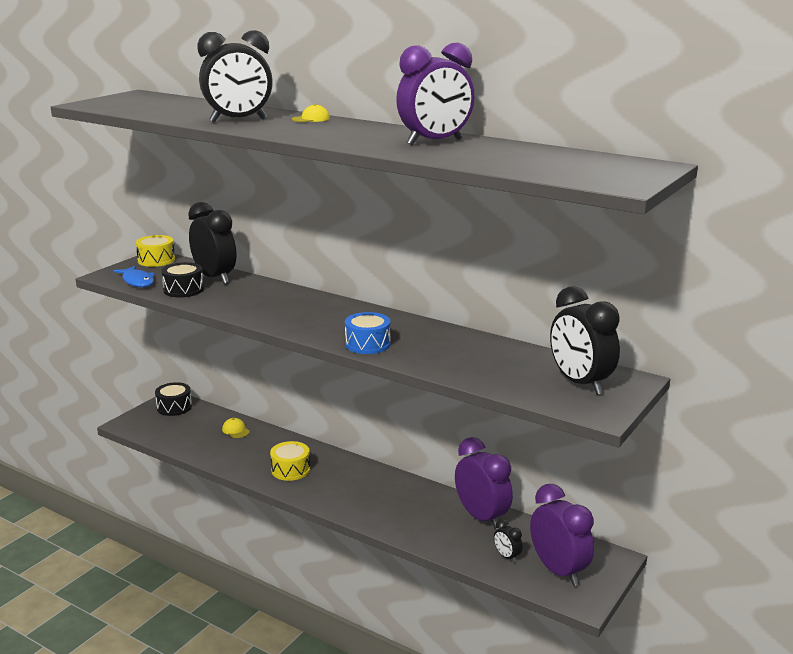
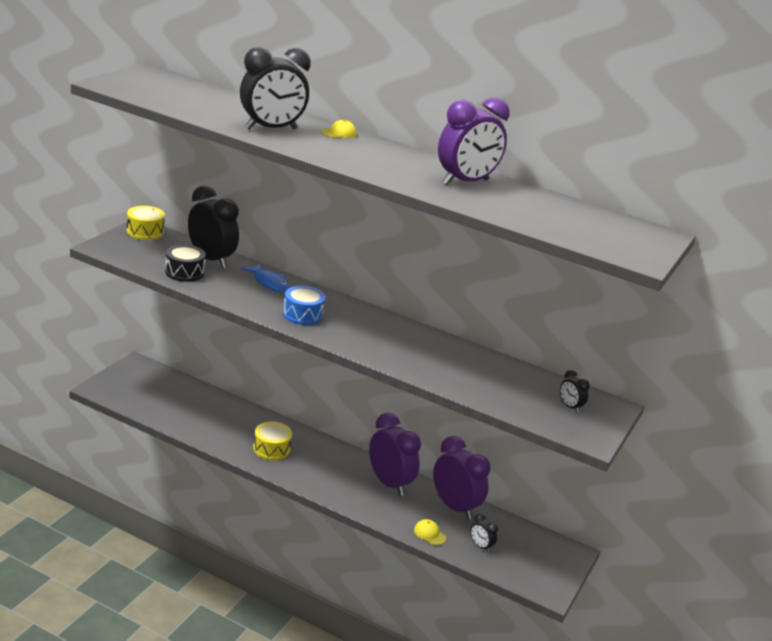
camera: 10 degrees left, 5 degrees up
blue fish [114,266,155,287] -> blue fish moved to [241,264,290,292]
black drum [155,382,192,416] -> none
yellow cap [222,418,250,438] -> yellow cap moved to [414,519,446,546]
blue drum [345,312,391,354] -> blue drum moved to [283,286,325,325]
purple clock [530,484,594,586] -> purple clock moved to [369,413,421,496]
black clock [550,286,620,395] -> black clock [560,370,590,413], size x0.45

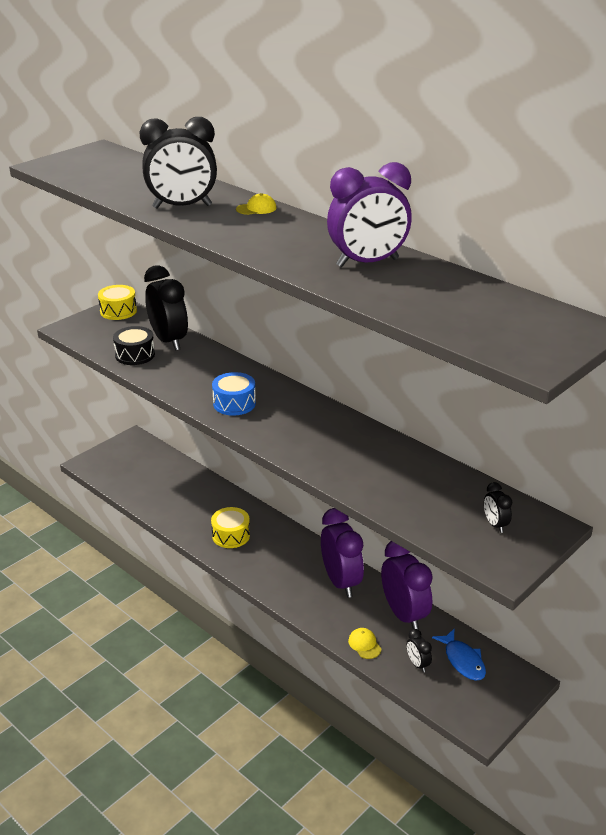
camera: 20 degrees right, 5 degrees up
blue fish [241,264,290,292] -> blue fish moved to [432,629,486,681]

